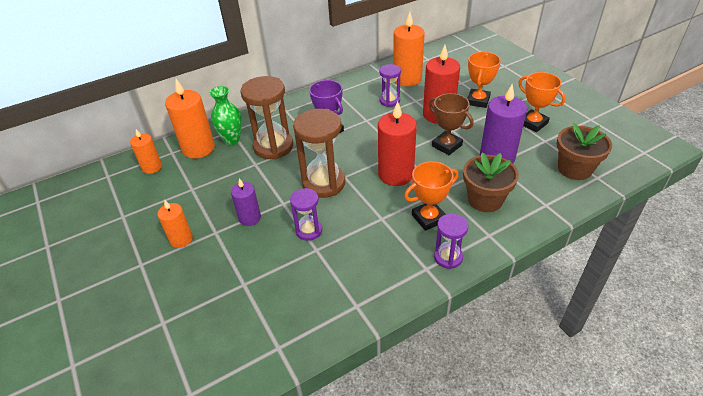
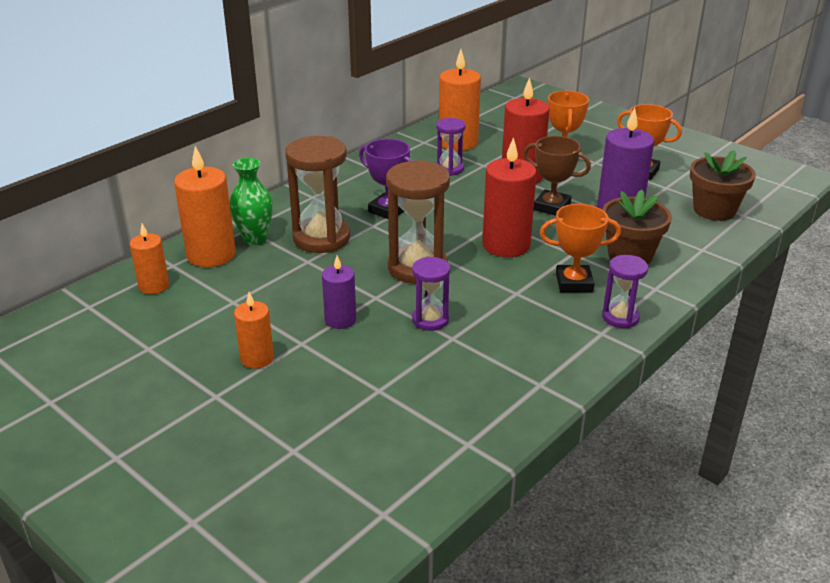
camera: 20 degrees left, 10 degrees down
orange trophy [404,161,458,231] -> orange trophy turned 45 degrees clockwise [540,204,621,292]

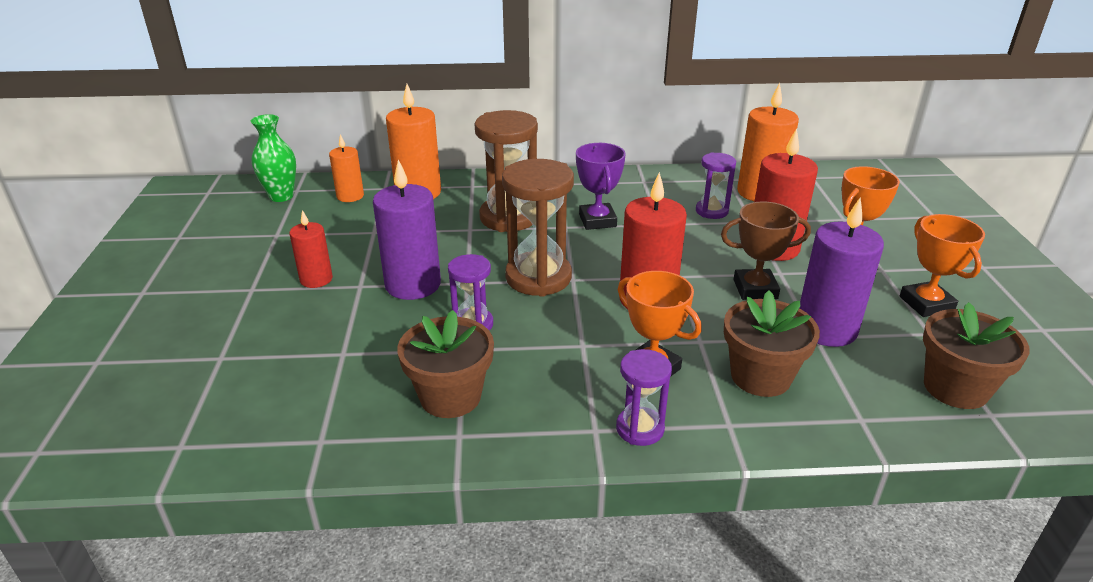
camera: 45 degrees right, 0 degrees up
green vase [230,158,273,245] -> green vase moved to [251,114,296,202]
orange candle [234,292,274,369] -> red candle [290,210,333,288]
purple candle [322,256,356,329] -> purple candle [373,160,441,300], size x1.71
brown trophy [523,136,591,216] -> brown trophy turned 75 degrees counterclockwise [721,201,811,300]
none -> brown flower pot [397,310,494,418]

